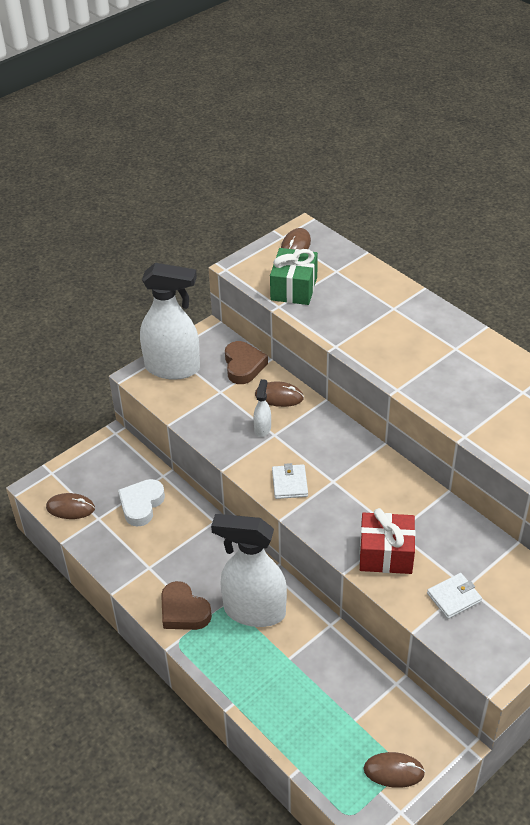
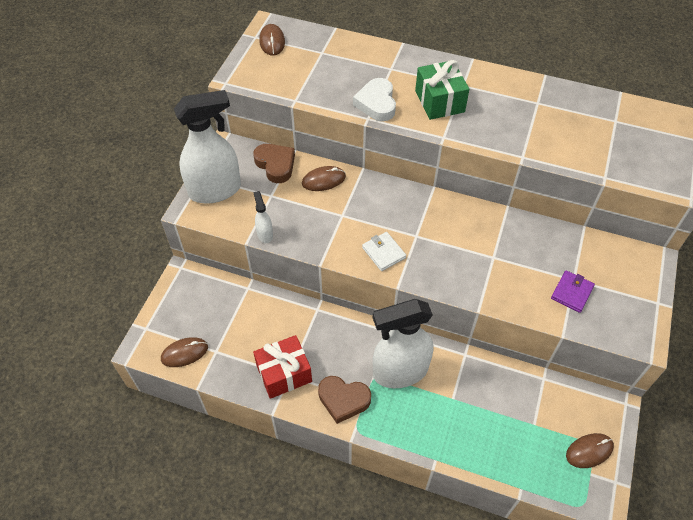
camera: 30 degrees left, 10 degrees up
white heart [118,479,165,527] -> white heart moved to [353,78,396,121]
white spray bottle [254,379,271,437] -> white spray bottle moved to [253,191,273,243]
green gift [270,248,318,305] -> green gift moved to [415,60,469,120]
red gift [360,508,416,574] -> red gift moved to [253,335,312,399]
white wallet [427,573,482,619] -> purple wallet [551,270,595,313]

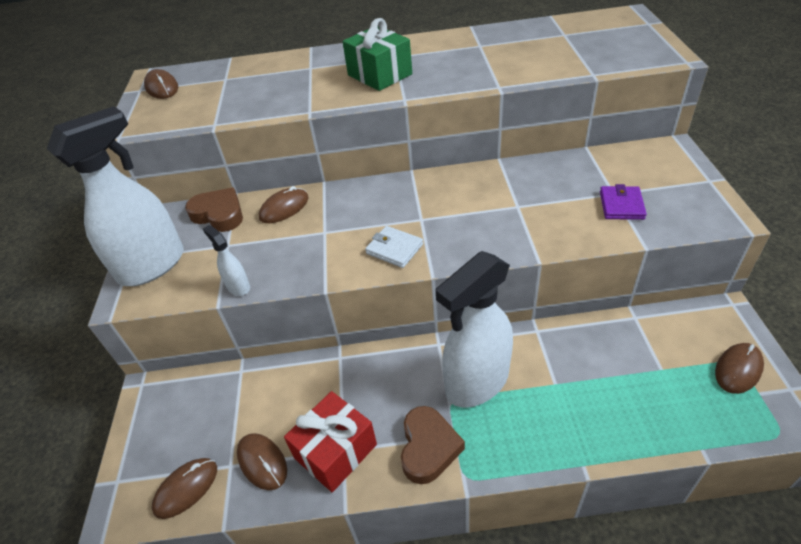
camera: 20 degrees left, 10 degrees down
brown heart [318,376,371,424] -> brown heart turned 75 degrees counterclockwise [401,406,465,484]
white heart [353,78,396,121] -> none
none -> brown mouse [237,433,287,490]

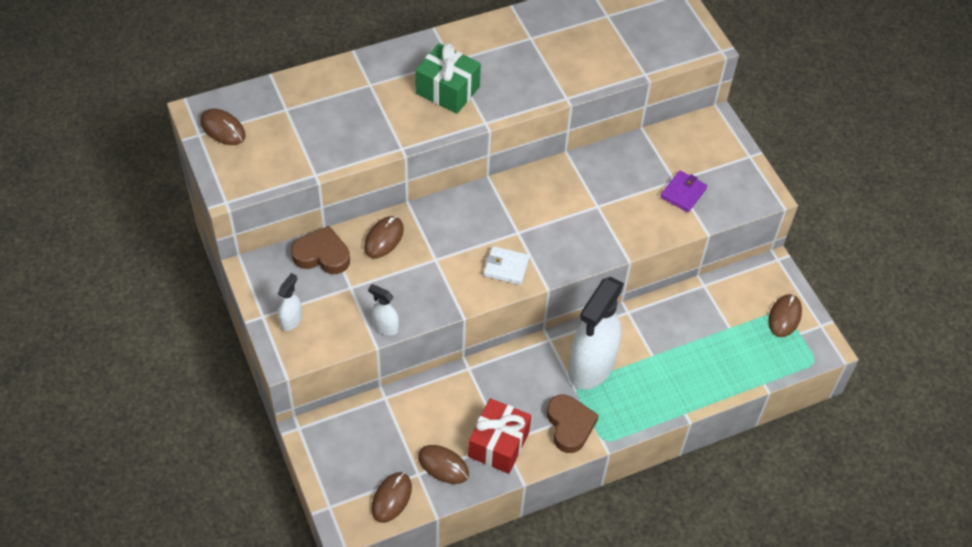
camera: 25 degrees left, 10 degrees up
white spray bottle [47,106,184,286] -> white spray bottle [278,273,302,331], size x0.43
purple wallet [600,184,647,220] -> purple wallet turned 45 degrees clockwise [660,170,707,212]

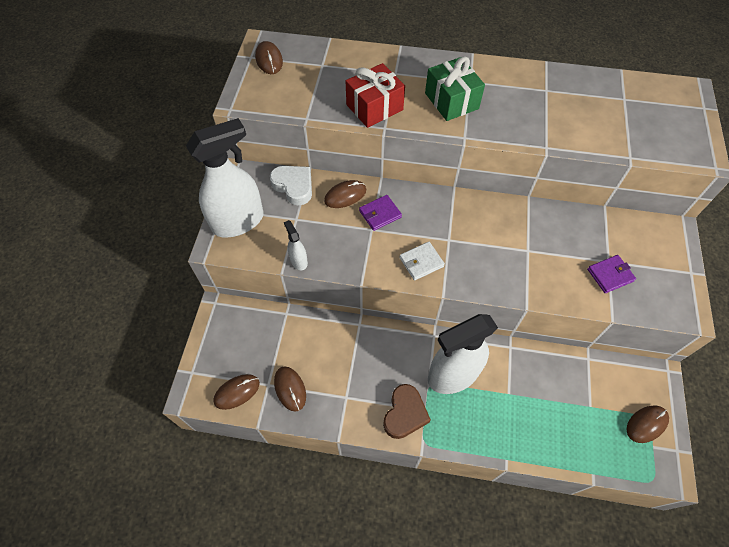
camera: 35 degrees right, 5 degrees up
white spray bottle [278,273,302,331] -> white spray bottle [186,118,264,238], size x2.34
brown heart [291,226,350,274] -> white heart [270,166,312,205]
red gift [468,398,531,474] -> red gift moved to [346,63,405,128]
white wallet [483,246,530,285] -> white wallet turned 75 degrees counterclockwise [399,242,445,281]
none -> purple wallet [359,195,402,231]

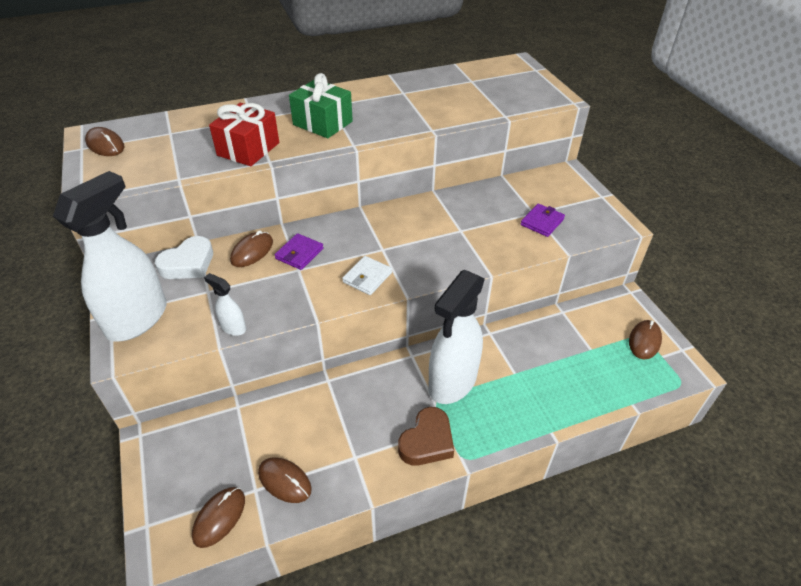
camera: 30 degrees left, 15 degrees down
white heart [270,166,312,205] -> white heart turned 120 degrees clockwise [155,236,213,279]
brown heart [383,384,431,439] -> brown heart turned 45 degrees clockwise [398,407,454,466]

